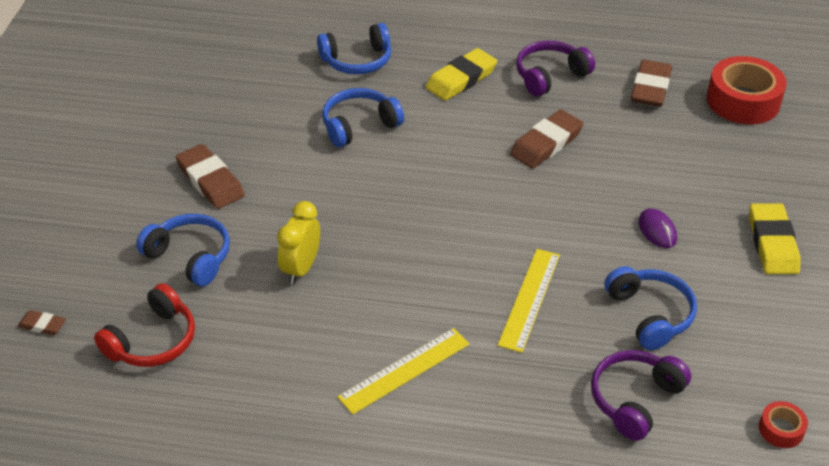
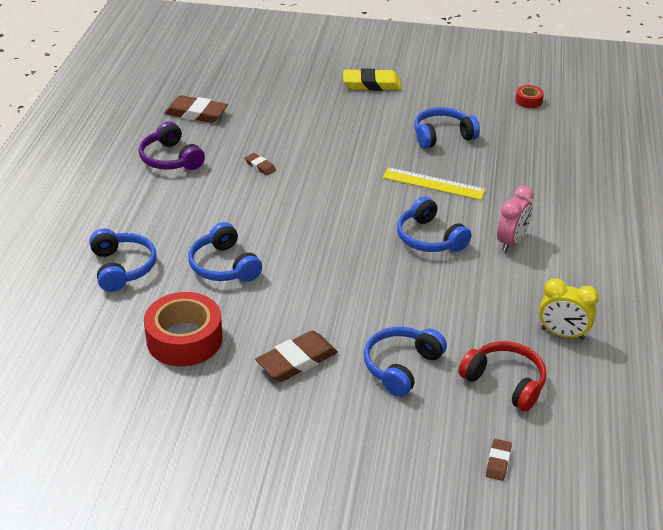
camera: 90 degrees left, 5 degrees down
yellow clock [277,201,320,284] -> yellow clock moved to [539,278,599,340]
yellow ruler [337,328,470,415] -> pink clock [497,186,534,252]
yellow eraser [426,48,497,101] -> none
brown eraser [510,110,584,169] -> brown eraser [245,153,276,175], size x0.51
purple headphones [591,350,691,441] -> none
purple mouse [638,208,677,248] -> none
red tape [707,56,786,125] -> red tape moved to [144,292,223,366]
none -> blue headphones [397,196,471,252]

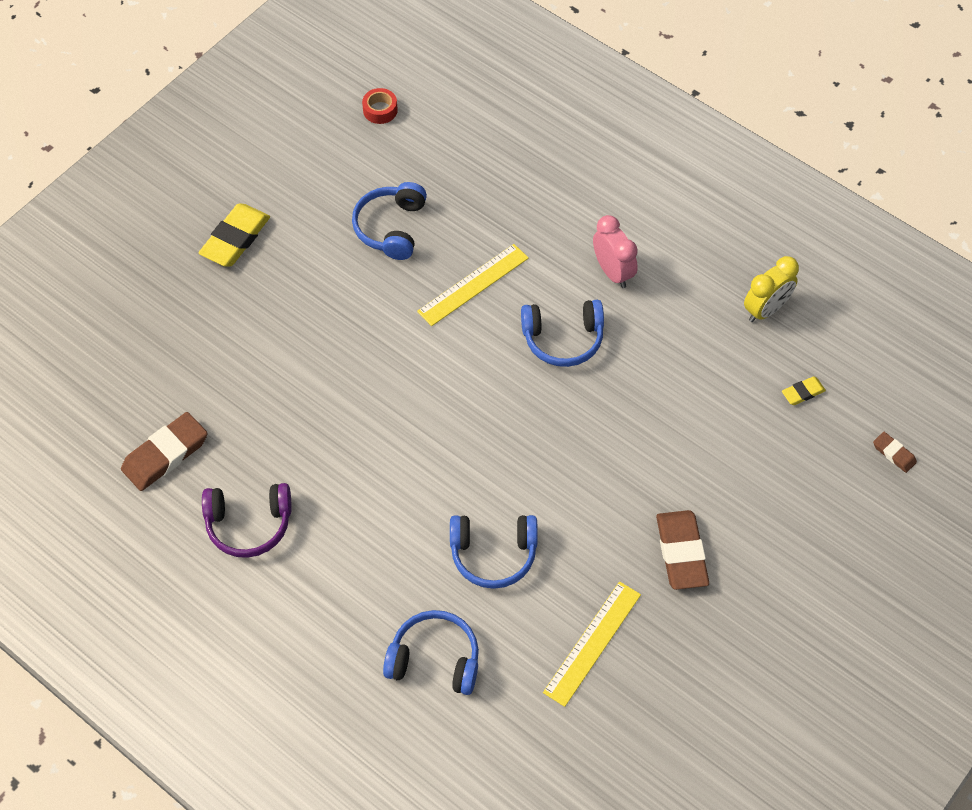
camera: 60 degrees left, 20 degrees up
red tape [144,292,223,366] -> yellow ruler [543,581,641,707]
brown eraser [245,153,276,175] -> none
blue headphones [364,327,447,397] -> none
red headphones [458,341,547,411] -> yellow eraser [782,376,826,405]

